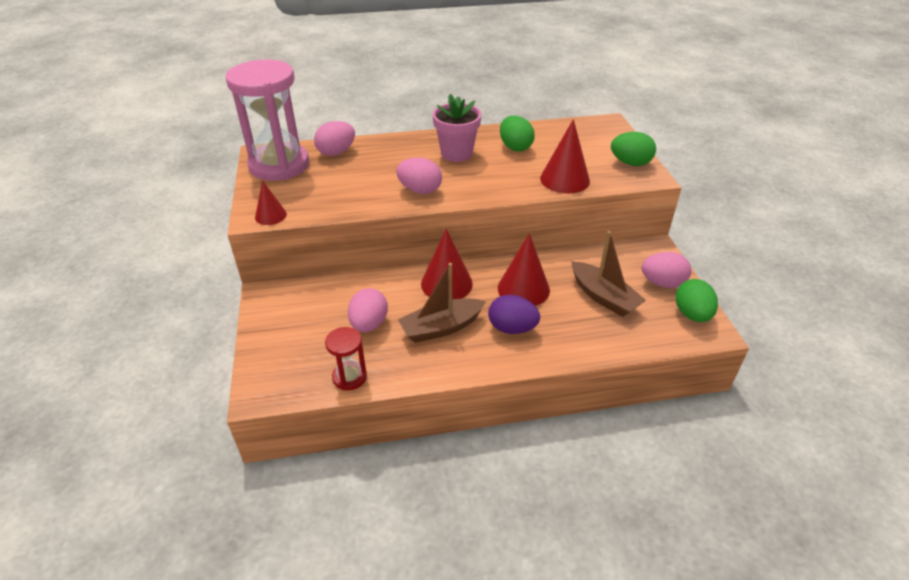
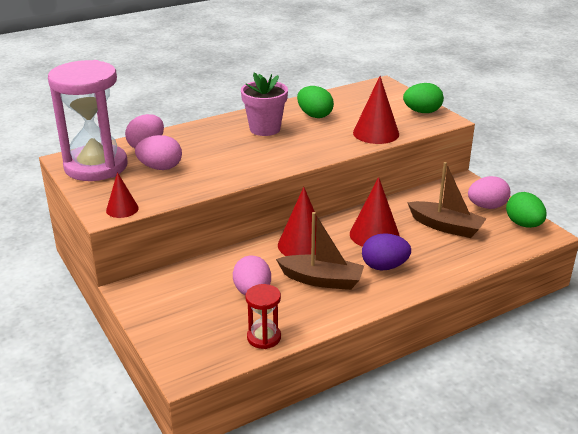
camera: 20 degrees left, 10 degrees down
pink egg [396,157,442,194] -> pink egg moved to [135,135,182,170]
brown boat [398,263,486,343] -> brown boat turned 120 degrees counterclockwise [276,212,364,290]

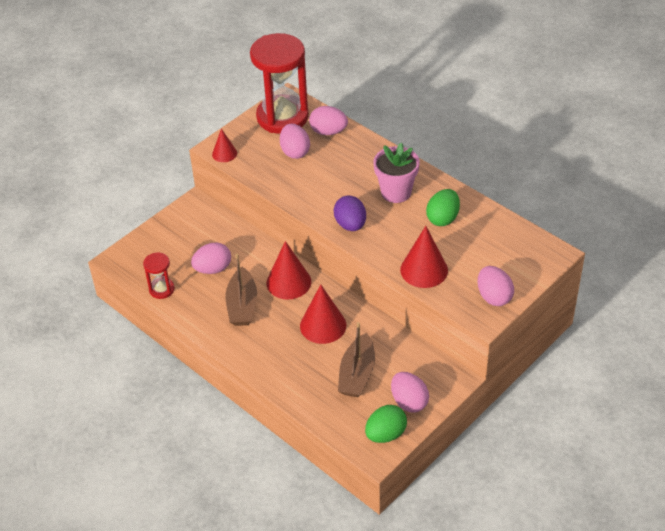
camera: 75 degrees right, 15 degrees up
pink hourglass [48,60,127,181] -> red hourglass [250,33,309,134]
purple egg [362,233,411,270] -> purple egg moved to [334,195,366,231]
green egg [403,83,444,113] -> pink egg [478,266,514,306]

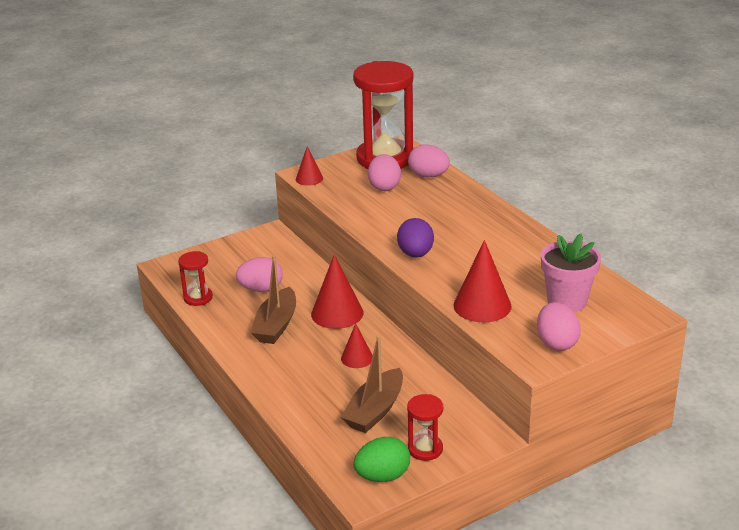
camera: 15 degrees right, 15 degrees down
red cone [300,285,346,344] -> red cone [341,323,373,368], size x0.58
pink flower pot [373,143,420,203] -> pink flower pot moved to [541,234,601,312]
pink egg [391,372,429,413] -> red hourglass [407,394,443,461]
green egg [426,189,460,226] -> none

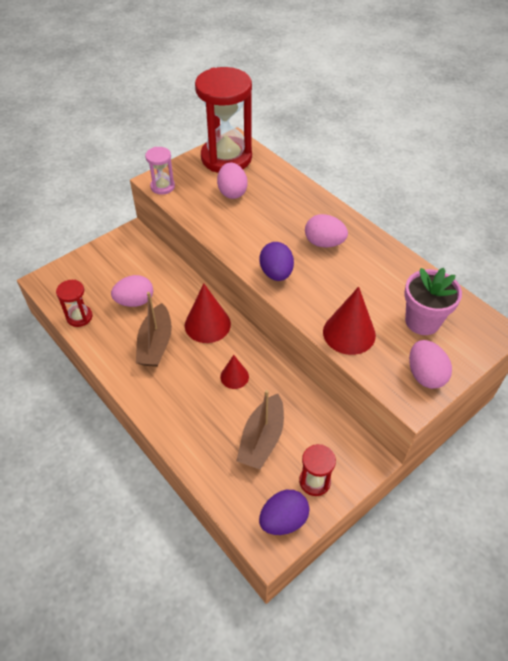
camera: 10 degrees left, 20 degrees up
red cone [296,146,323,186] -> pink hourglass [145,147,175,195]
green egg [353,437,410,482] -> purple egg [259,490,309,535]
pink egg [408,144,450,177] -> pink egg moved to [305,214,348,247]

